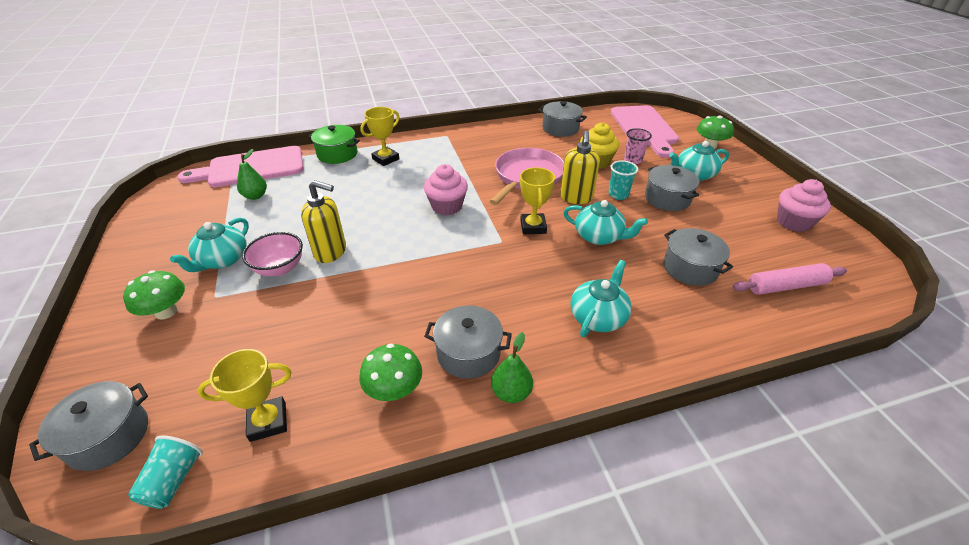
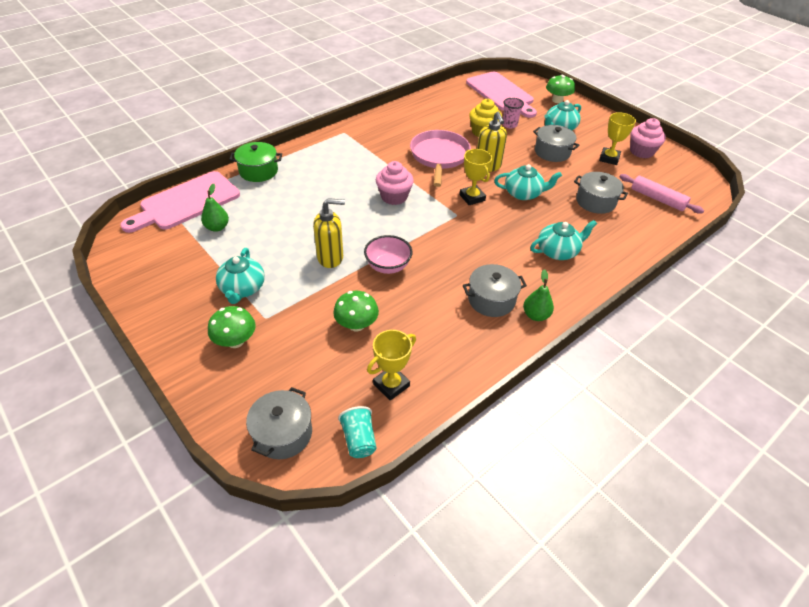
camera: 25 degrees left, 5 degrees up
pink bowl [242,232,303,276] -> pink bowl moved to [364,235,413,274]
yellow trophy [360,107,400,166] -> yellow trophy moved to [599,112,636,165]
green mushroom [360,344,422,401] -> green mushroom moved to [333,291,379,331]
grey pot [538,101,587,137] -> none
turquoise teapot [570,260,632,337] -> turquoise teapot turned 60 degrees clockwise [530,220,597,260]
turquoise cup [608,161,638,200] -> none
pink rolling pin [733,263,847,295] -> pink rolling pin turned 75 degrees clockwise [619,174,704,214]

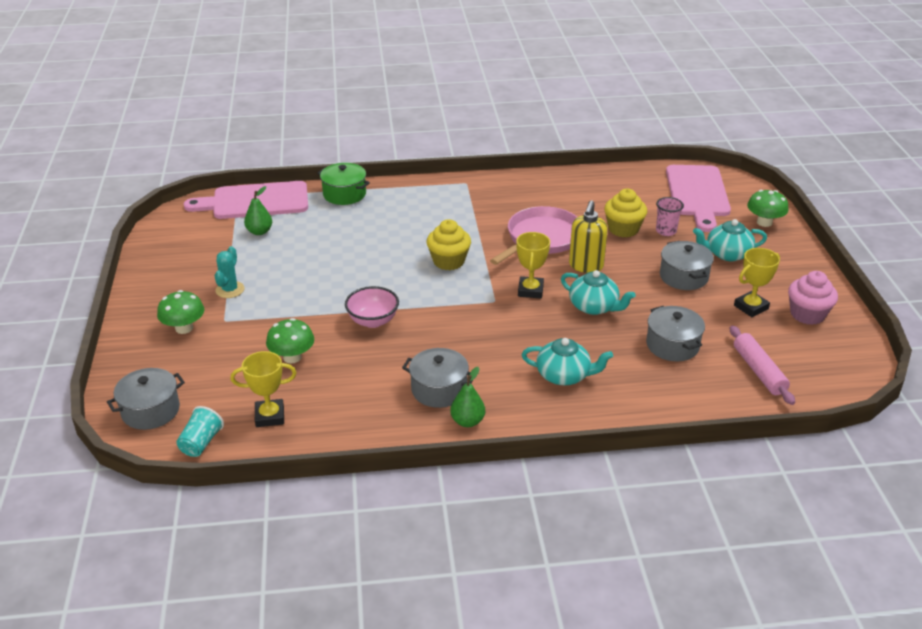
camera: 35 degrees right, 10 degrees down
turquoise teapot [216,248,265,304] -> turquoise cactus [215,246,244,298]
yellow soap dispenser [313,198,345,268] -> none
pink cupcake [376,161,414,205] -> yellow cupcake [427,219,471,270]

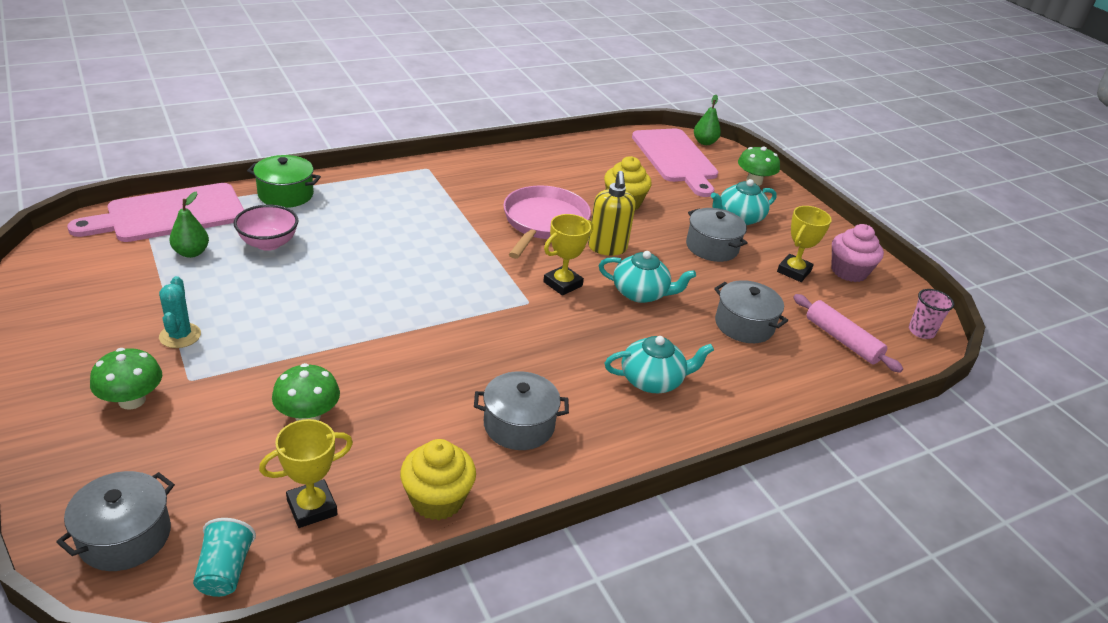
camera: 25 degrees left, 0 degrees up
pink bowl [345,286,399,328] -> pink bowl moved to [234,205,298,251]
yellow cupcake [427,219,471,270] -> yellow cupcake moved to [400,439,476,520]
green pear [450,367,485,427] -> green pear moved to [694,95,721,145]
yellow trophy [516,232,550,298] -> yellow trophy turned 60 degrees clockwise [543,214,593,296]
pink cup [656,197,684,236] -> pink cup moved to [909,289,954,339]

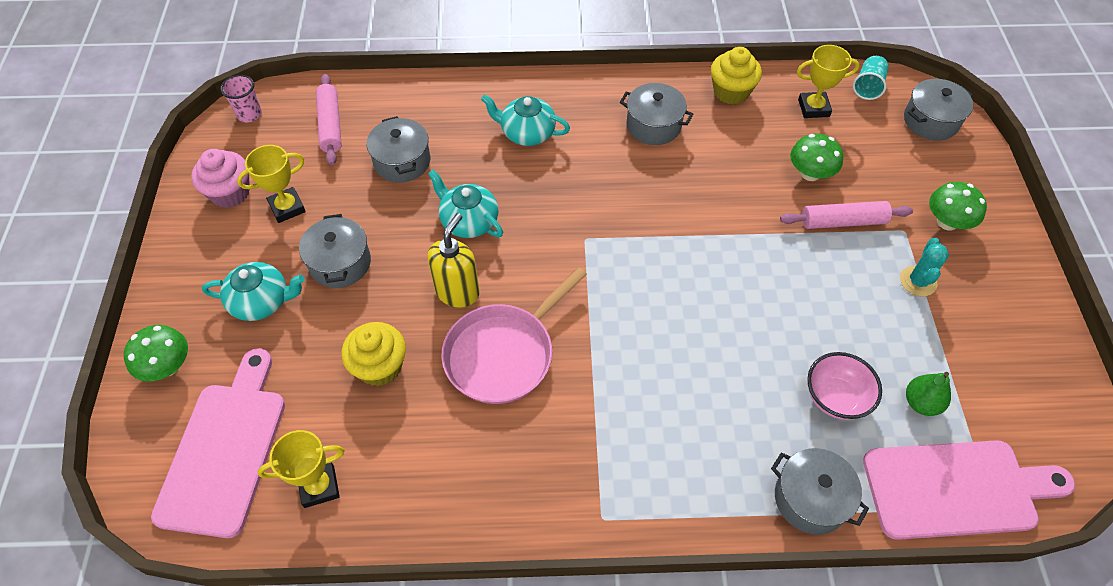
camera: 150 degrees left, 20 degrees up
green pot [247,155,321,208] -> grey pot [771,448,869,535]
yellow trophy [543,214,593,296] -> yellow trophy moved to [258,430,345,508]
green pear [694,95,721,145] -> none
none -> pink rolling pin [780,201,913,229]

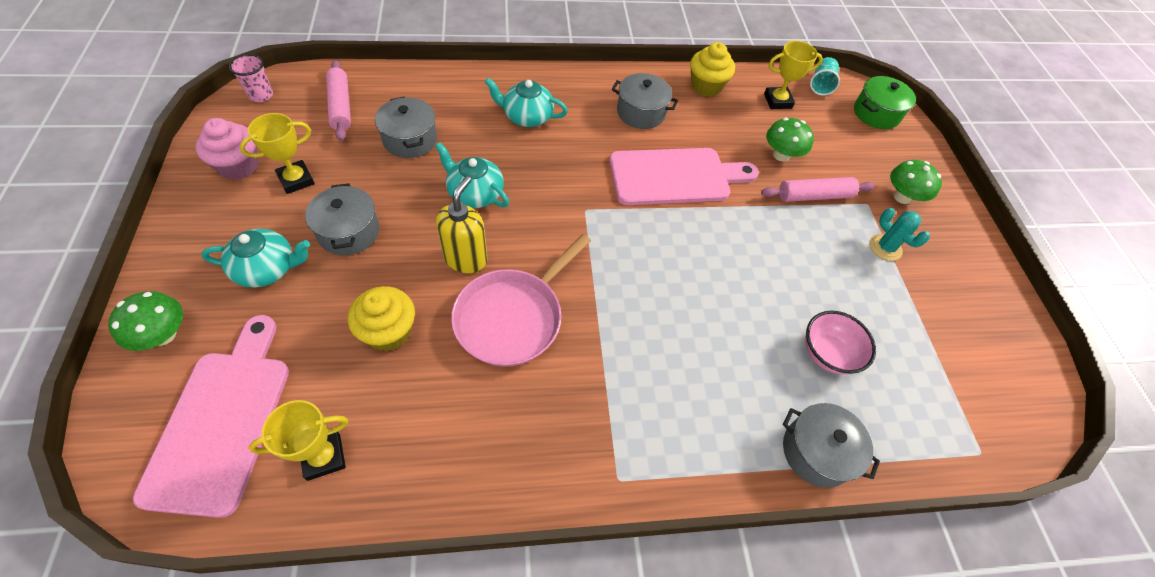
camera: 10 degrees left, 0 degrees up
pink cutting board [863,440,1075,540] -> pink cutting board moved to [609,148,759,205]
turquoise cactus [900,238,949,296] -> turquoise cactus turned 45 degrees counterclockwise [870,208,930,261]
grey pot [904,79,973,141] -> green pot [854,76,916,129]
green pear [906,372,951,416] -> none

